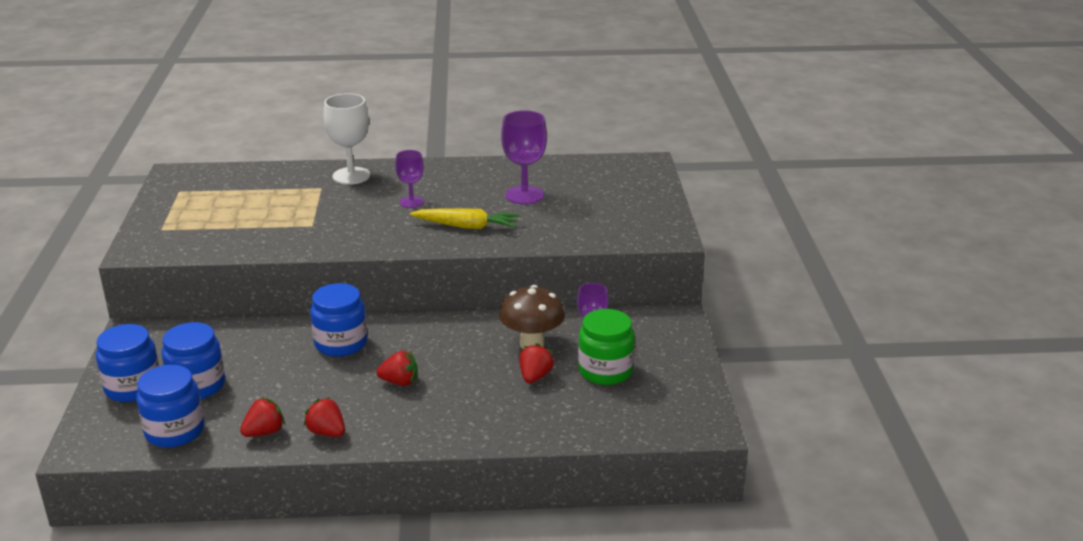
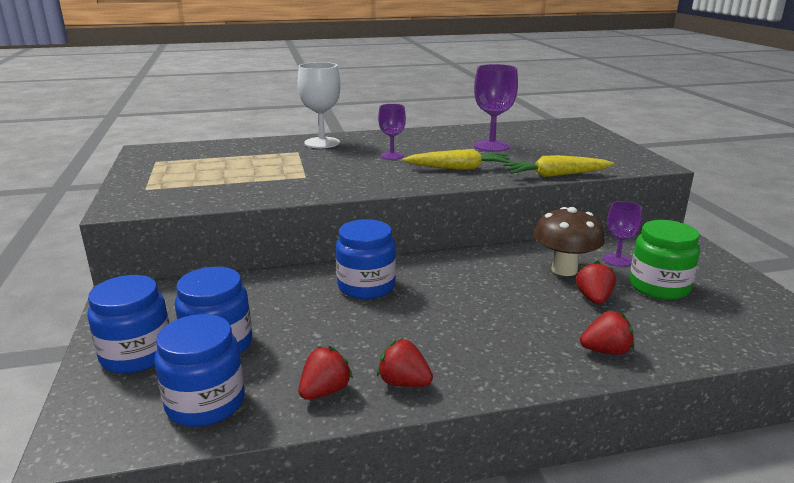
camera: 10 degrees left, 5 degrees down
red strawberry [376,351,418,386] -> red strawberry moved to [580,311,634,355]
none -> yellow carrot [503,155,614,177]

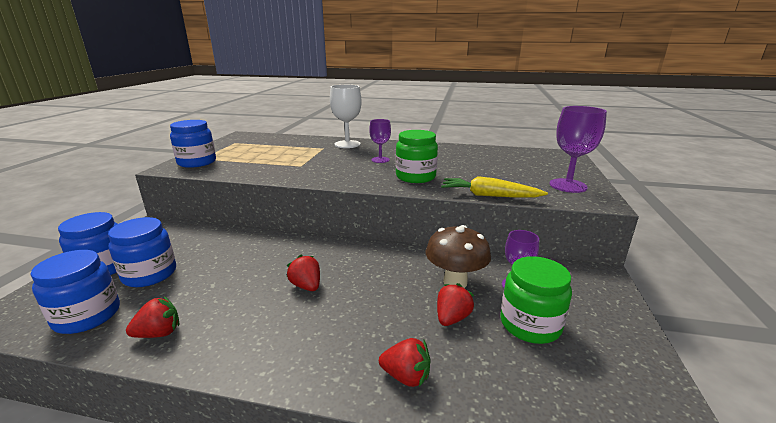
camera: 25 degrees right, 0 degrees up
blue jar [336,219,396,299] -> blue jar moved to [170,120,216,168]
red strawberry [377,338,433,387] -> red strawberry moved to [287,255,320,291]
yellow carrot [402,149,513,170] -> green jar [396,130,438,183]
purple goblet [474,64,518,152] -> purple goblet moved to [549,106,607,193]

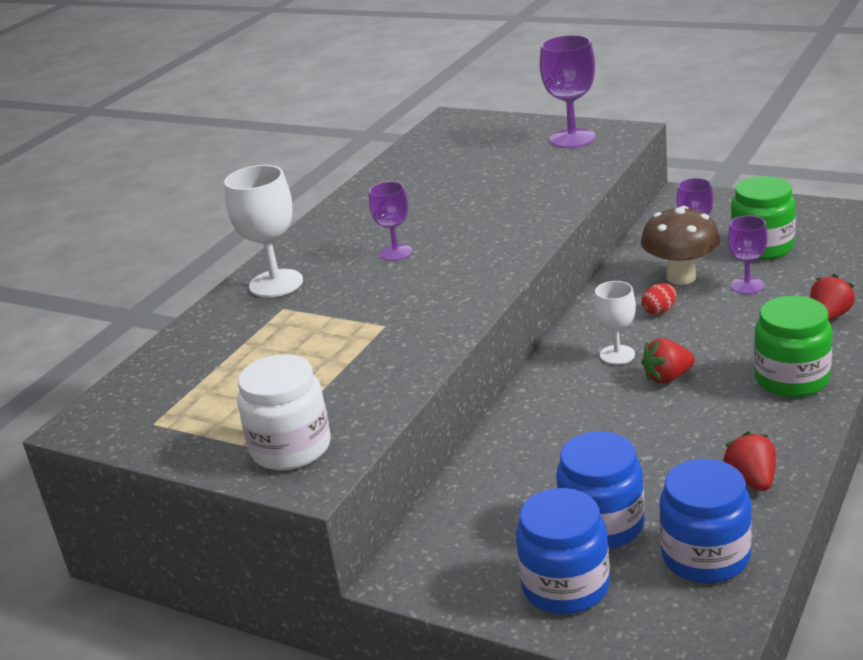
camera: 70 degrees left, 5 degrees up
blue jar [170,120,216,168] -> white jar [237,354,331,470]
green jar [396,130,438,183] -> green jar moved to [754,296,832,397]
red strawberry [437,283,474,326] -> purple goblet [728,216,768,294]
yellow carrot [441,176,548,198] -> none
none -> white goblet [594,281,636,365]
none -> red egg [642,283,676,315]

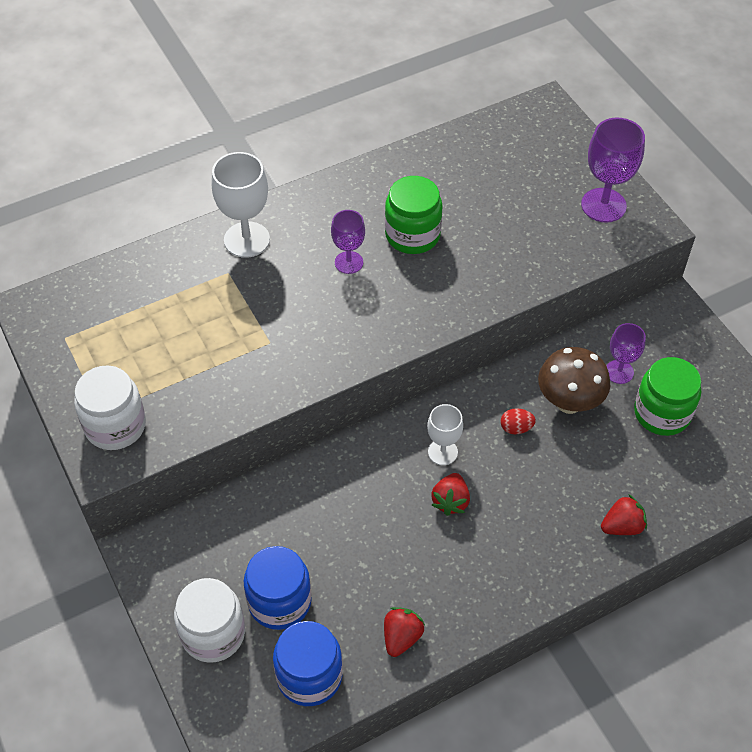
camera: 30 degrees right, 25 degrees up
blue jar [516,488,610,614] -> white jar [174,578,245,663]
red strawberry [641,338,695,384] -> red strawberry turned 90 degrees counterclockwise [431,473,470,516]
purple goblet [728,216,768,294] -> none
green jar [754,296,832,397] -> green jar moved to [385,176,443,254]

